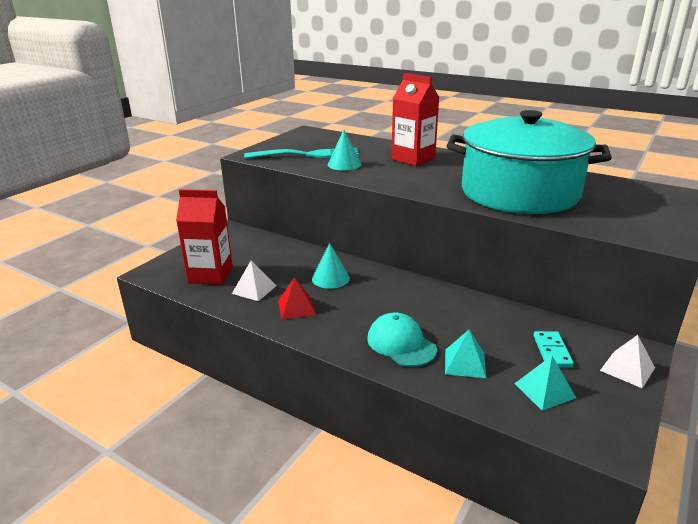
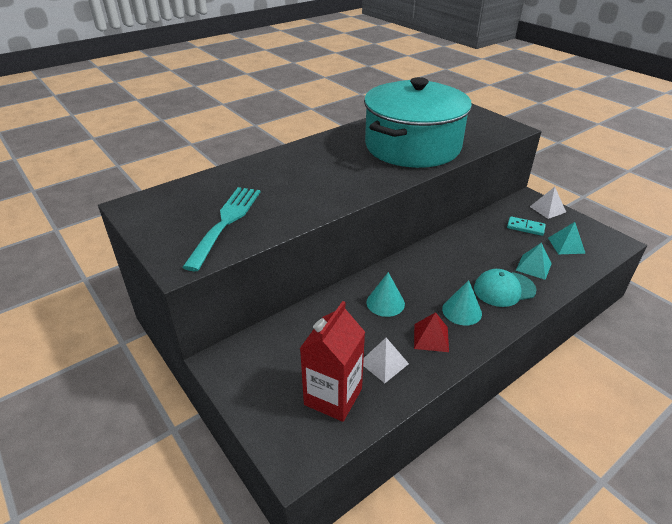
camera: 70 degrees left, 10 degrees up
turquoise cone [328,130,362,170] -> turquoise cone moved to [442,280,482,326]
red carton [391,73,440,166] -> none

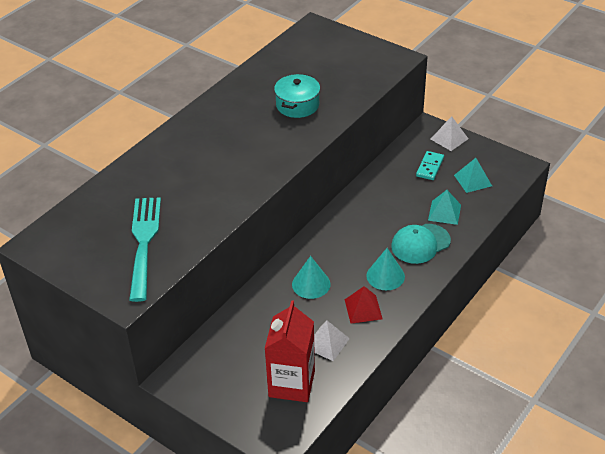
camera: 15 degrees left, 5 degrees up
turquoise pot [364,77,472,168] -> turquoise pot [274,74,320,118], size x0.41
turquoise domino [507,216,546,236] -> turquoise domino turned 75 degrees counterclockwise [416,151,444,180]

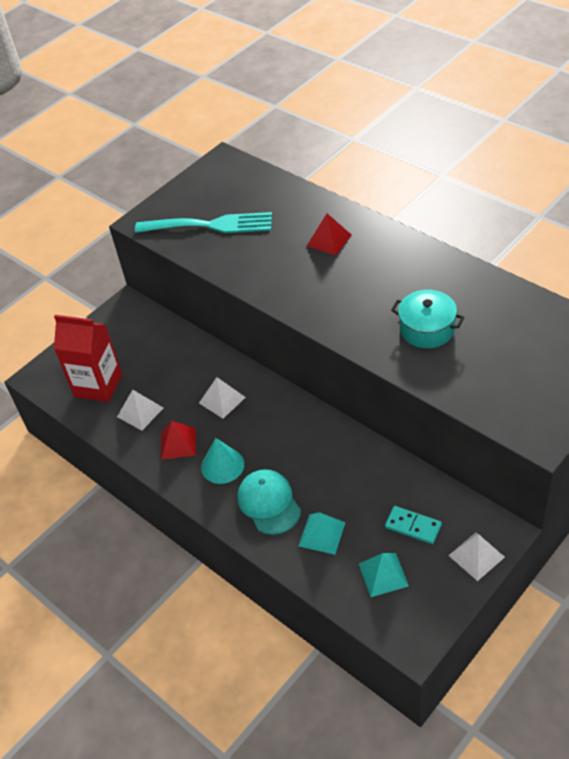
camera: 100 degrees right, 5 degrees up
turquoise cone [292,256,331,299] -> white pyramid [199,377,246,418]
none -> red pyramid [307,214,352,255]

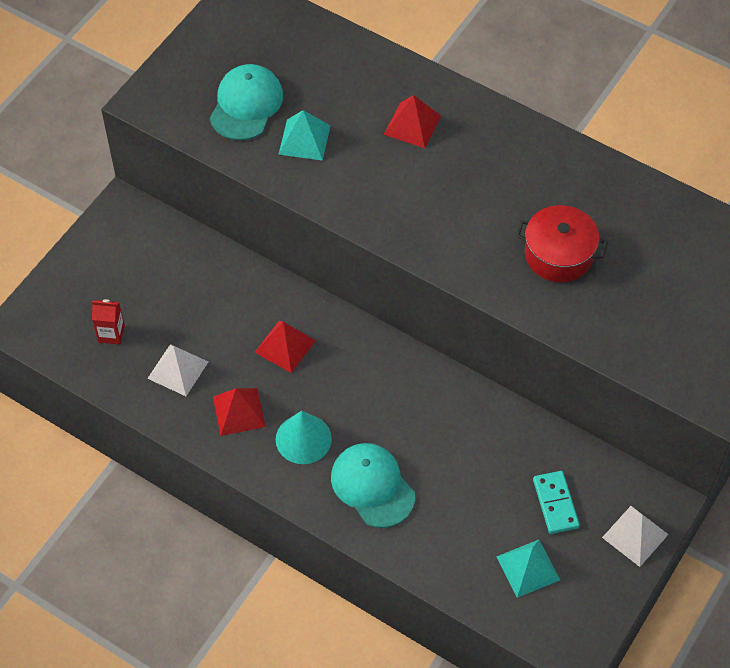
camera: 15 degrees left, 10 degrees up
red carton [54,315,122,402] -> red carton [92,299,125,345], size x0.45
turquoise fork [135,212,272,233] -> turquoise cap [210,64,283,141]
white pyramid [199,377,246,418] -> red pyramid [254,320,316,373]
turquoise pyramid [299,512,346,555] -> turquoise pyramid moved to [278,110,331,161]
turquoise domino [385,506,442,544] -> turquoise domino turned 60 degrees clockwise [533,471,580,534]
turquoise pot [391,290,464,348] -> red pot [516,205,608,282]

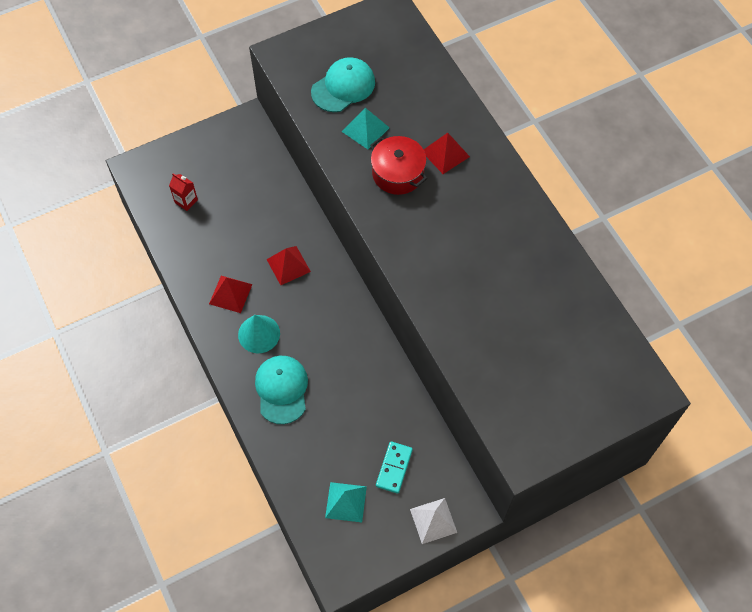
camera: 30 degrees right, 5 degrees up
white pyramid [147,344,208,396] -> none
red pot [516,205,608,282] -> red pot moved to [370,136,428,195]

